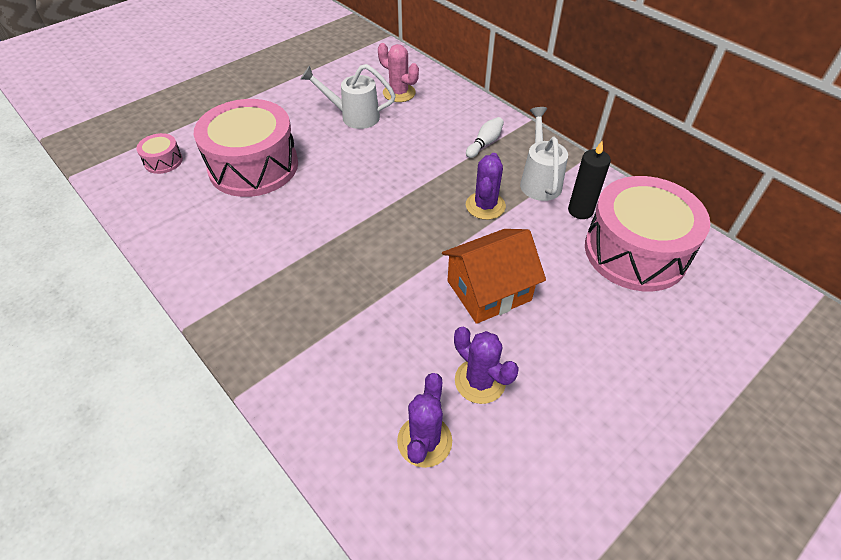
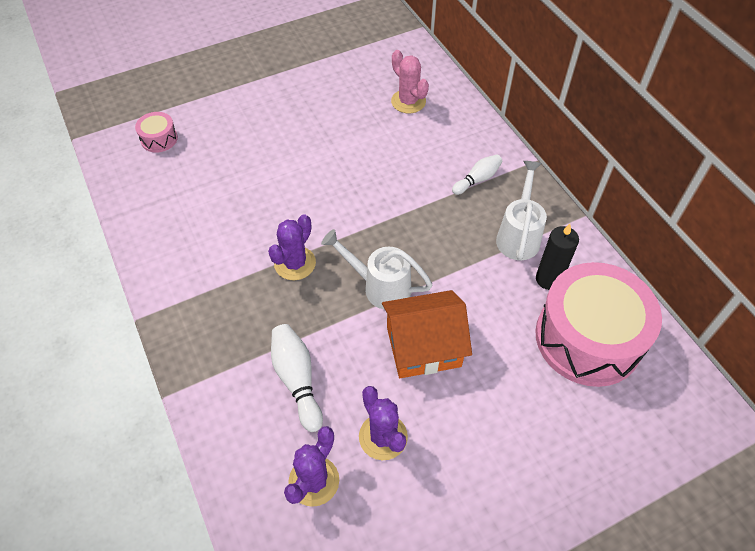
camera: 15 degrees right, 5 degrees up
pink drum [194,99,298,197] -> none
white watering can [300,64,396,129] -> white watering can moved to [321,229,432,310]
purple cactus [466,153,506,220] -> purple cactus moved to [268,214,316,280]
none -> white bowling pin [271,324,323,432]

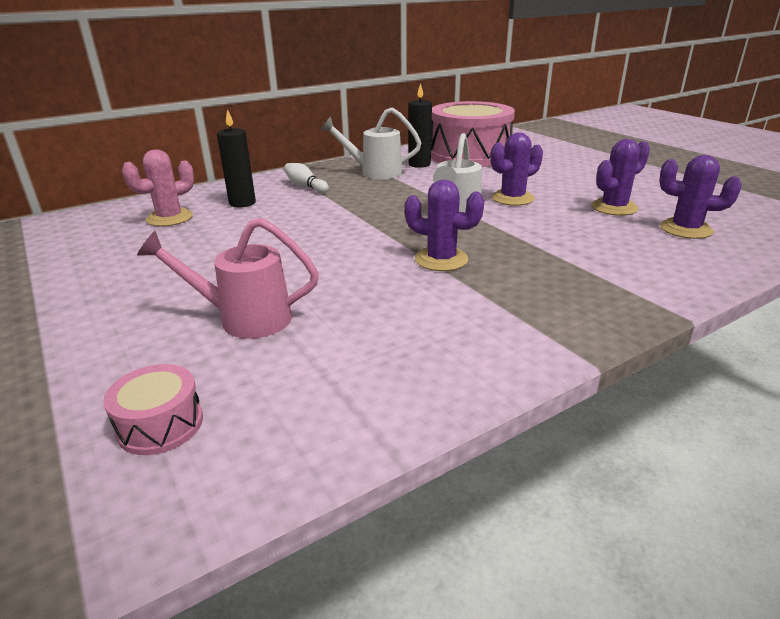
camera: 95 degrees left, 25 degrees down
white bowling pin [271,324,323,432] -> none
orange house [382,290,472,378] -> purple cactus [491,132,543,206]
none -> pink watering can [137,218,319,339]
none -> black candle [217,109,256,208]

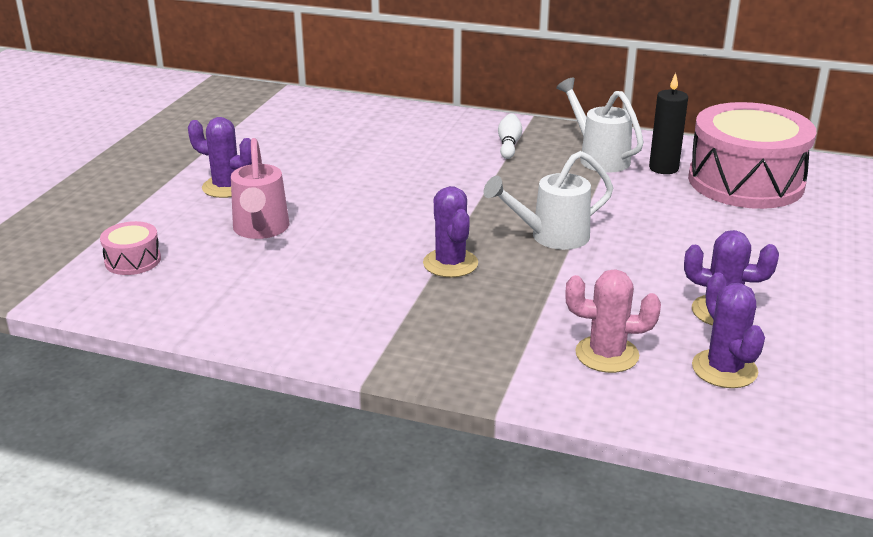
camera: 50 degrees right, 0 degrees up
pink cactus [122,149,194,227] -> pink cactus moved to [565,269,661,373]
pink watering can [137,218,319,339] -> pink watering can turned 150 degrees counterclockwise [231,138,290,239]
black candle [217,109,256,208] -> none
purple cactus [491,132,543,206] -> purple cactus moved to [188,117,252,198]

